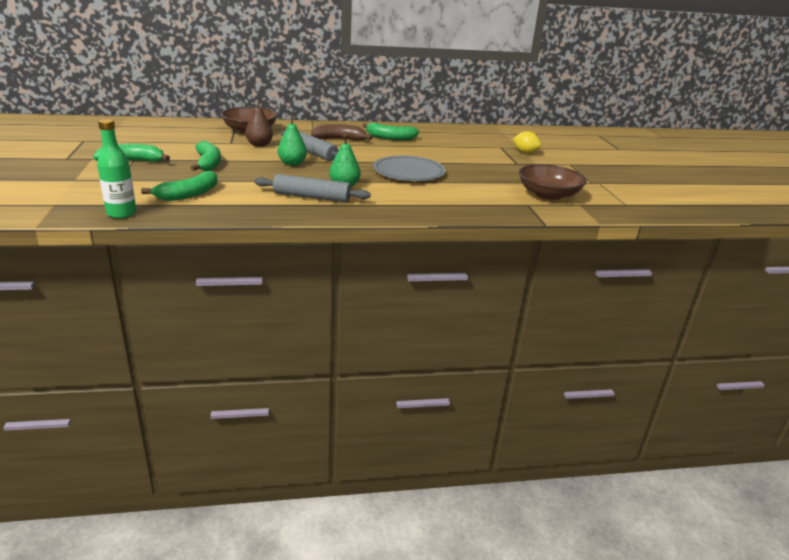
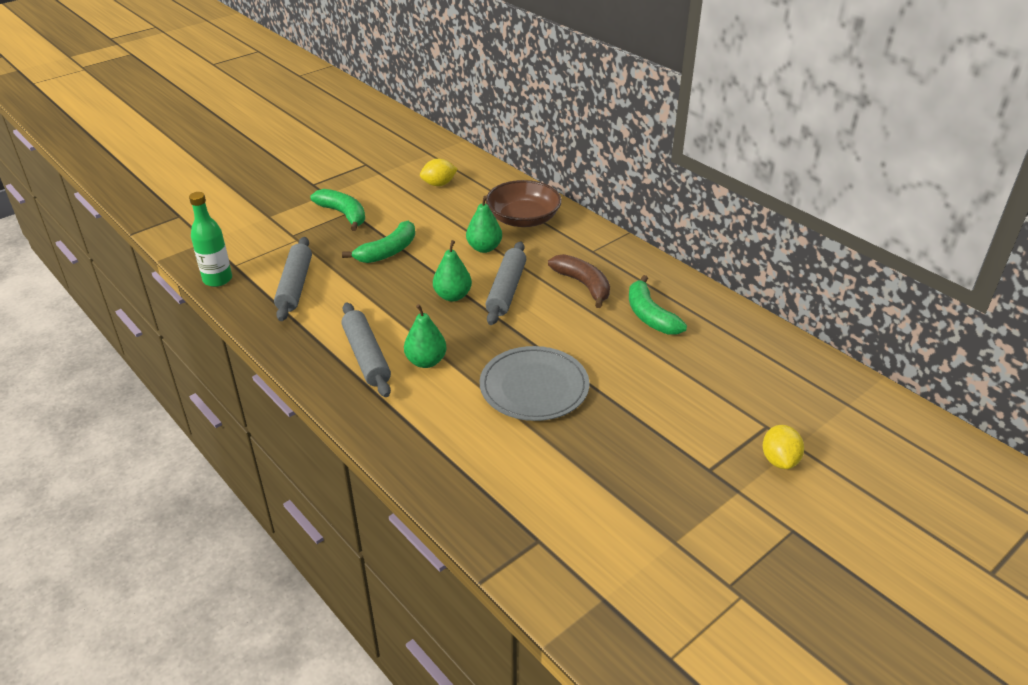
camera: 60 degrees right, 10 degrees up
green banana [141,171,218,201] -> grey rolling pin [274,237,312,321]
brown pear [245,99,273,147] -> green pear [466,196,502,253]
brown bowl [519,164,587,200] -> none
none -> yellow lemon [420,159,458,186]

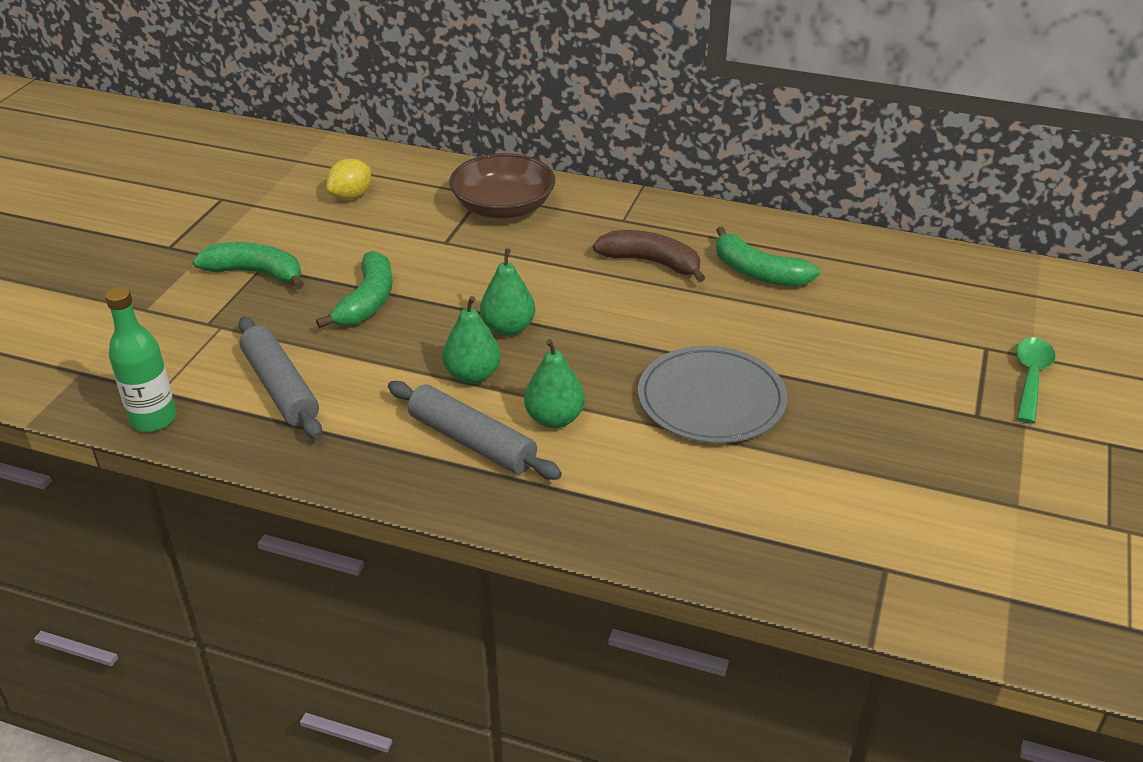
camera: 30 degrees left, 0 degrees up
green pear [466,196,502,253] -> green pear moved to [442,296,501,384]
grey rolling pin [485,241,526,325] -> none
yellow lemon [763,425,804,469] -> green spoon [1016,337,1056,424]

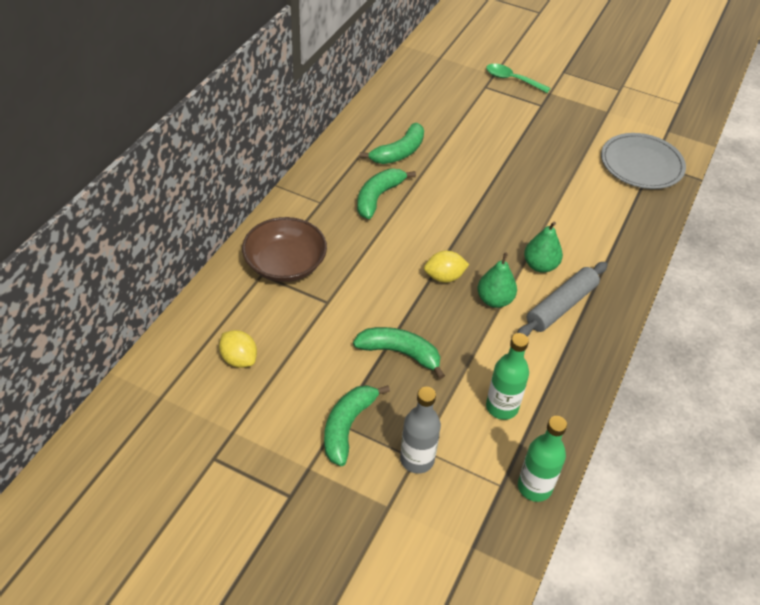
camera: 85 degrees left, 10 degrees up
grey rolling pin [238,317,322,439] -> green bottle [486,333,529,420]
green pear [480,248,535,336] -> yellow lemon [424,251,469,283]
brown banana [593,230,705,282] -> green banana [357,169,416,219]
grey plate [638,346,788,443] -> grey plate moved to [601,133,686,189]
none -> grey bottle [400,387,441,473]

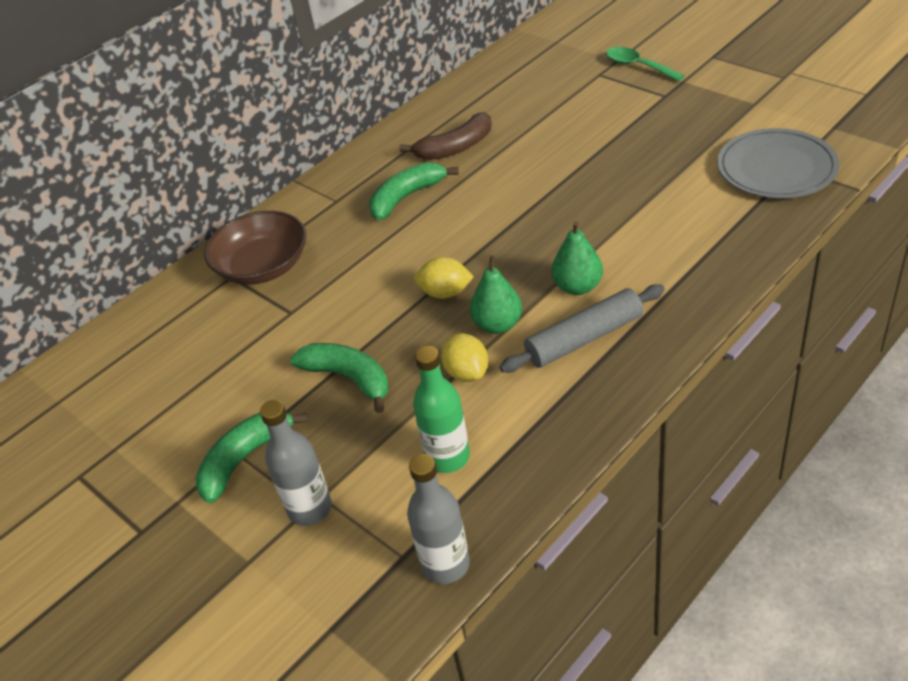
camera: 25 degrees right, 5 degrees down
yellow lemon [219,330,257,368] -> yellow lemon moved to [441,333,488,382]
green banana [360,123,424,164] -> brown banana [400,112,491,160]
green bottle [518,416,567,502] -> grey bottle [407,454,470,584]

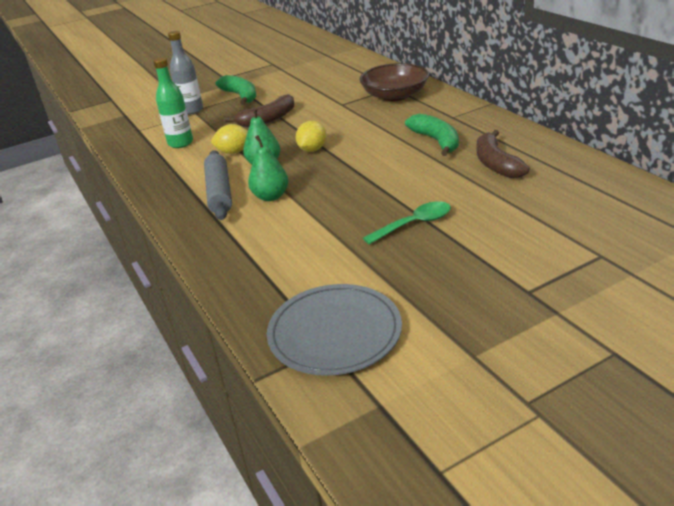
camera: 105 degrees right, 10 degrees down
green banana [290,343,388,413] -> brown banana [225,94,294,128]
grey bottle [407,454,470,584] -> none
green spoon [606,47,685,81] -> green spoon moved to [363,201,451,244]

